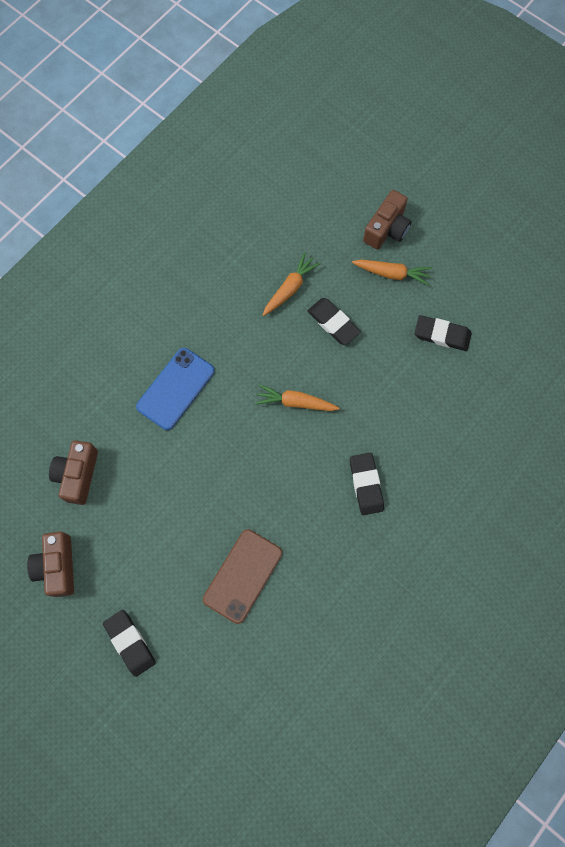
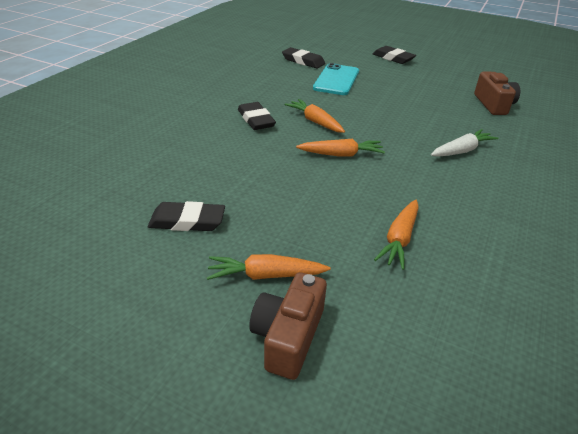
camera: 165 degrees right, 35 degrees down
brown camera [27,531,74,597] -> none
blue phone [136,348,215,430] -> white carrot [431,129,498,157]
brown phone [203,529,282,624] -> turquoise phone [313,63,359,95]
black eraser [307,298,361,345] -> black eraser moved to [282,47,325,68]
none -> orange carrot [285,99,345,133]

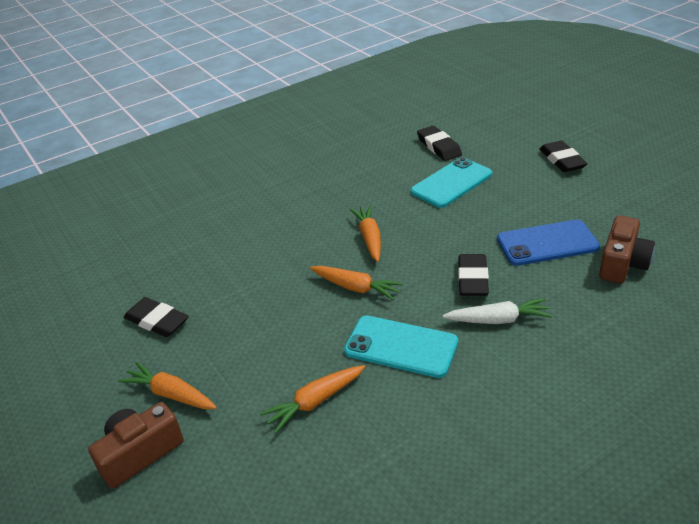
camera: 35 degrees right, 0 degrees up
black eraser [238,102,276,130] -> black eraser moved to [458,254,489,296]
none -> turquoise phone [344,316,458,378]
none -> blue phone [497,220,600,266]

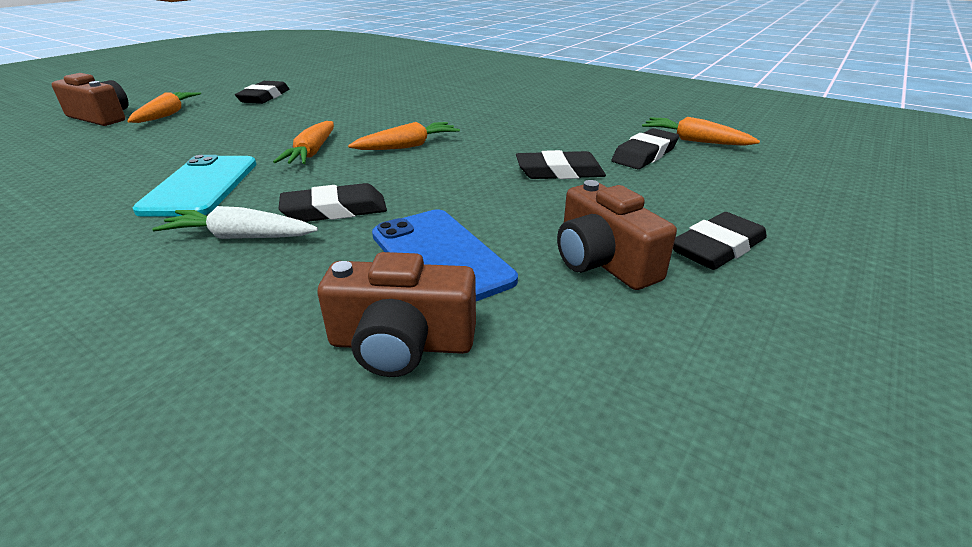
camera: 65 degrees right, 5 degrees down
orange carrot [260,365,365,433] -> orange carrot moved to [642,117,760,146]
turquoise phone [410,157,492,208] -> black eraser [516,150,606,179]
white carrot [442,298,553,324] -> white carrot turned 120 degrees clockwise [152,206,318,239]
none -> brown camera [557,180,677,290]

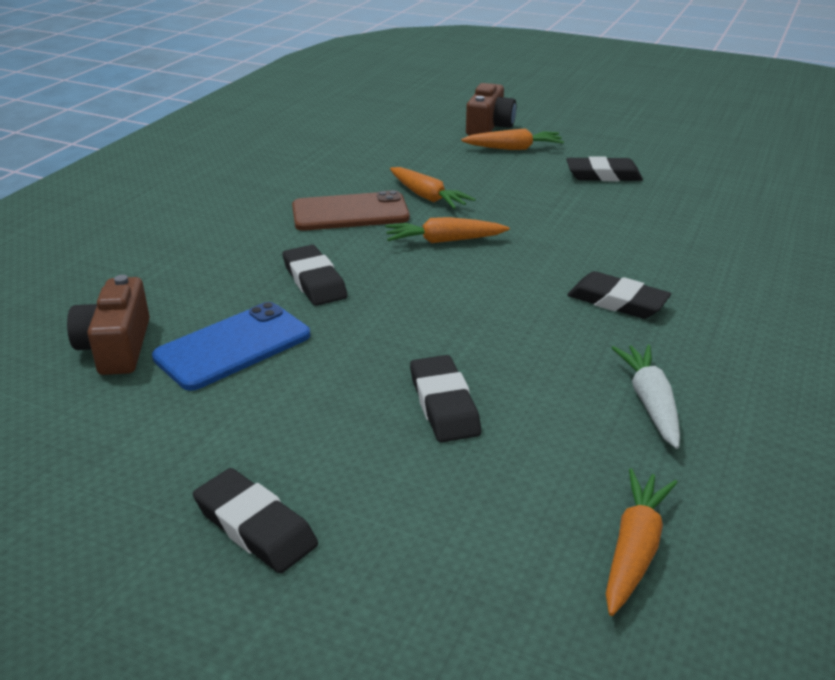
camera: 80 degrees right, 0 degrees up
turquoise phone [133,155,256,217] -> brown phone [292,190,410,231]
white carrot [152,206,318,239] -> white carrot moved to [612,345,680,449]
orange carrot [348,122,460,150] -> orange carrot moved to [390,167,476,209]
brown camera [557,180,677,290] -> none
black eraser [612,128,679,169] -> black eraser moved to [567,271,671,319]

